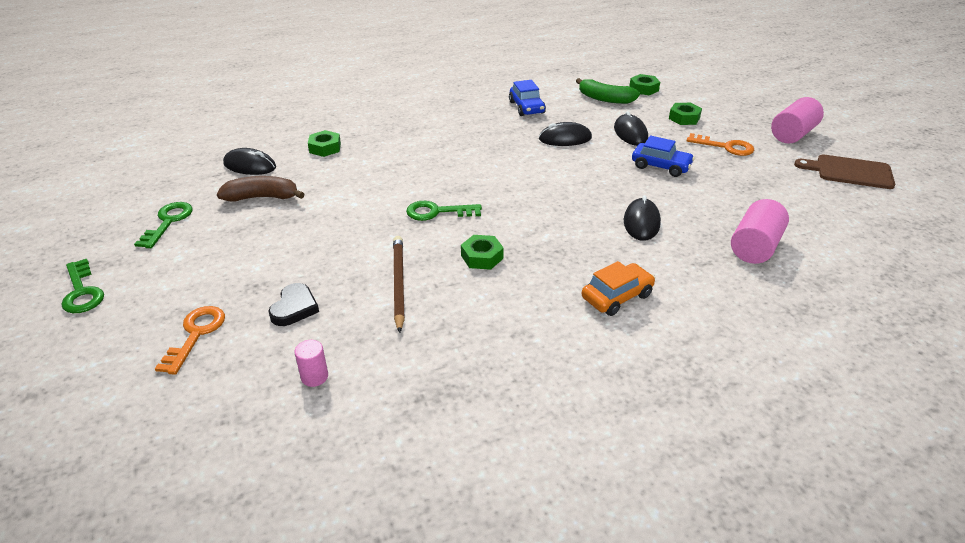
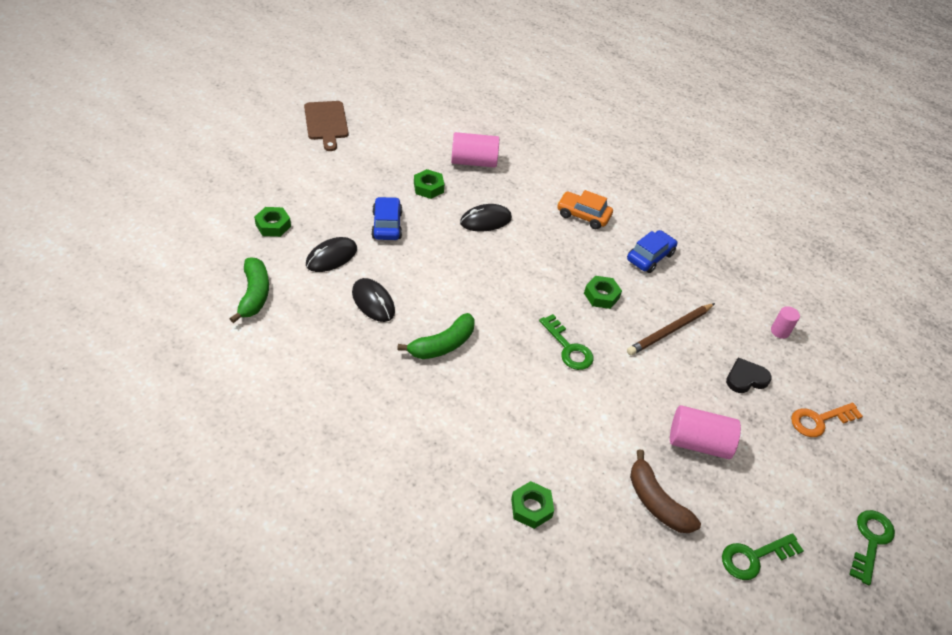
camera: 125 degrees left, 10 degrees up
black mouse [223,148,276,175] -> none
blue car [509,80,546,116] -> blue car moved to [627,230,677,273]
green nut [629,74,660,95] -> green nut moved to [414,169,444,199]
orange key [687,133,754,156] -> none
pink cylinder [771,97,824,144] -> pink cylinder moved to [670,405,741,459]
none -> green banana [397,313,475,359]

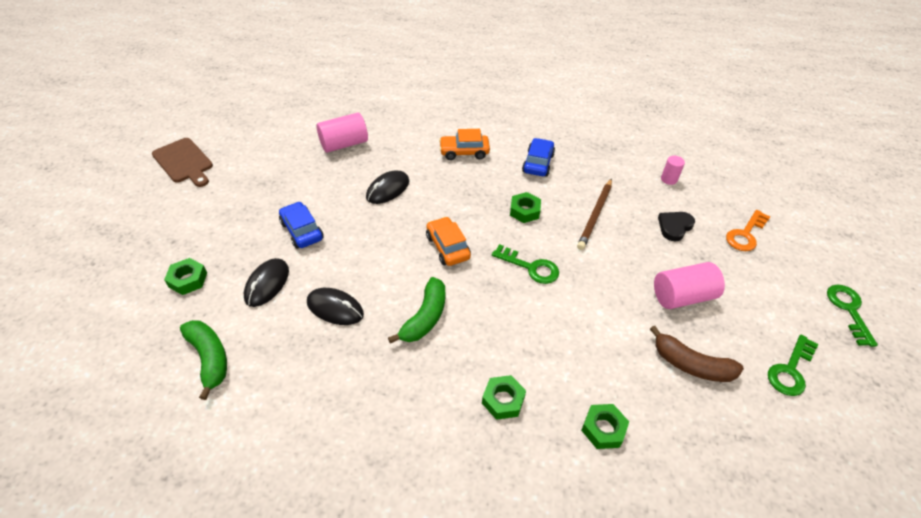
camera: 25 degrees left, 0 degrees up
green nut [414,169,444,199] -> green nut moved to [482,375,526,420]
none -> orange car [426,217,471,266]

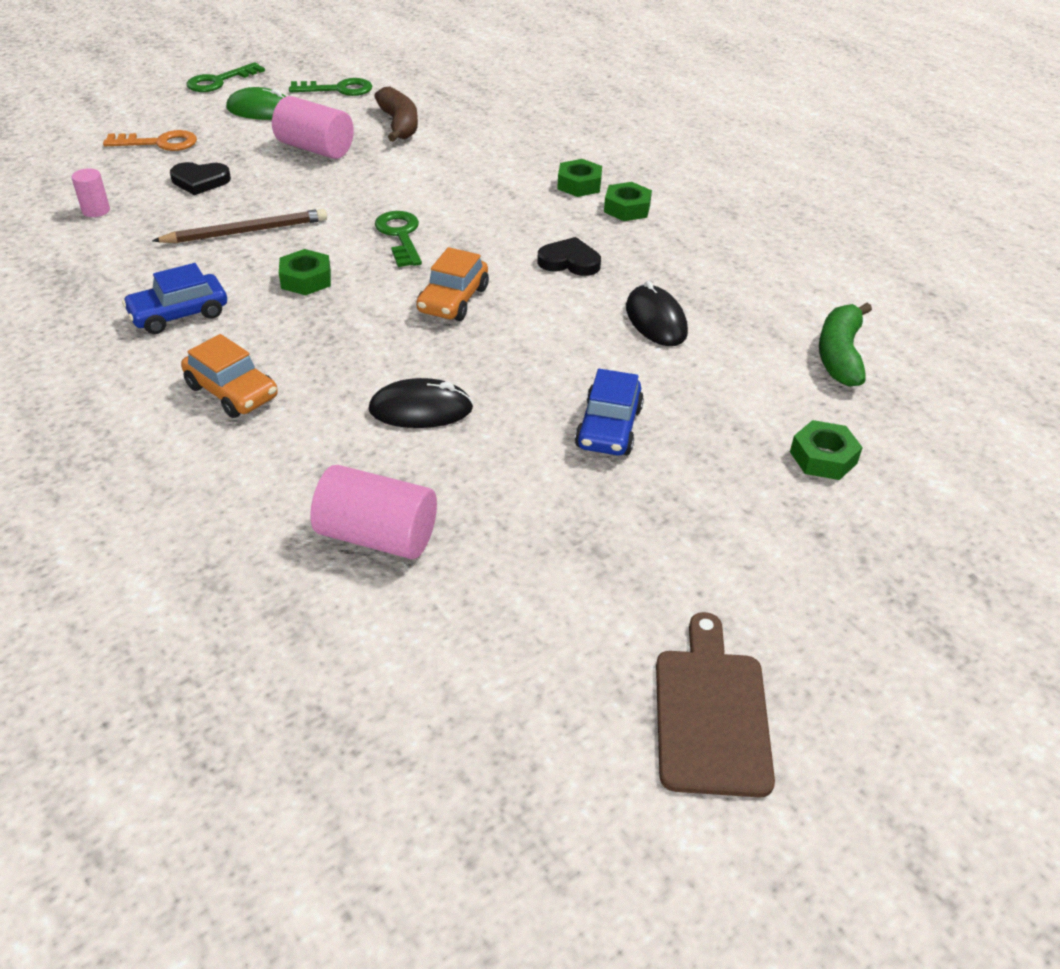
camera: 135 degrees left, 5 degrees down
black mouse [244,258,289,307] -> none
green banana [388,277,445,344] -> black heart [537,237,601,276]
green nut [581,404,629,449] -> green nut moved to [604,182,652,221]
none -> green mouse [226,87,286,120]

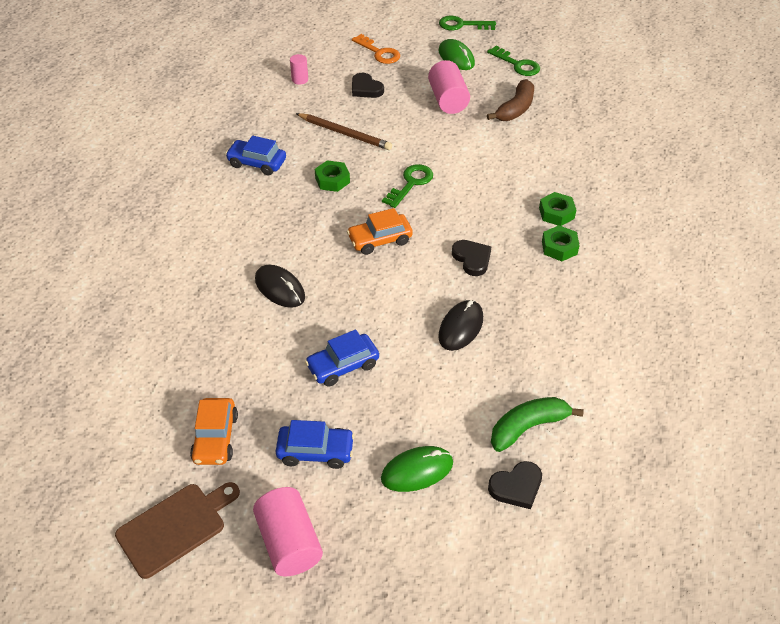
camera: 50 degrees right, 5 degrees up
orange car [181,334,278,418] -> orange car moved to [190,398,238,465]
pink cylinder [310,465,437,559] -> pink cylinder moved to [253,487,323,576]
green nut [790,420,863,480] -> green mouse [381,446,453,492]
none -> blue car [276,420,355,469]
none -> black heart [488,461,542,509]

